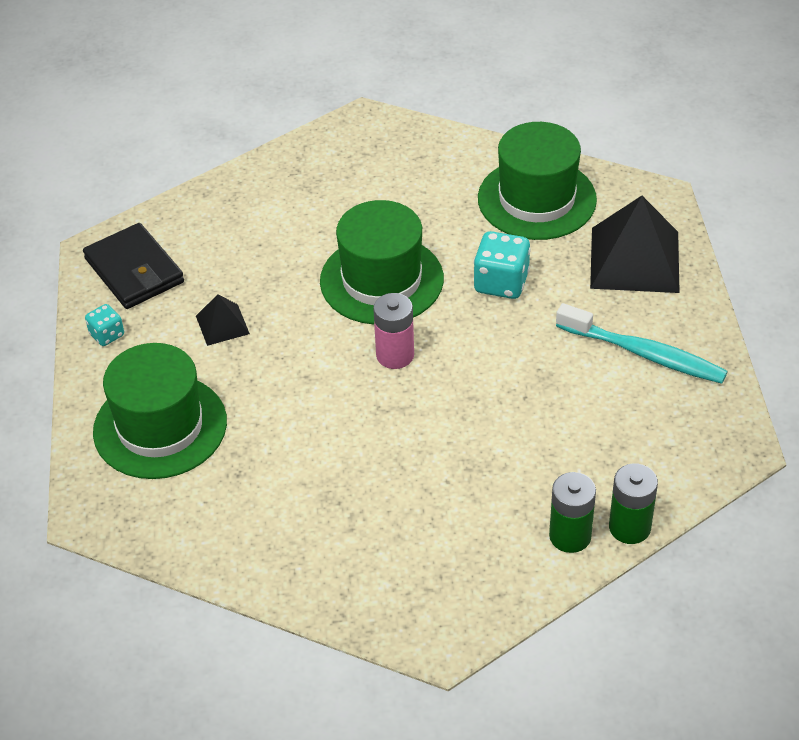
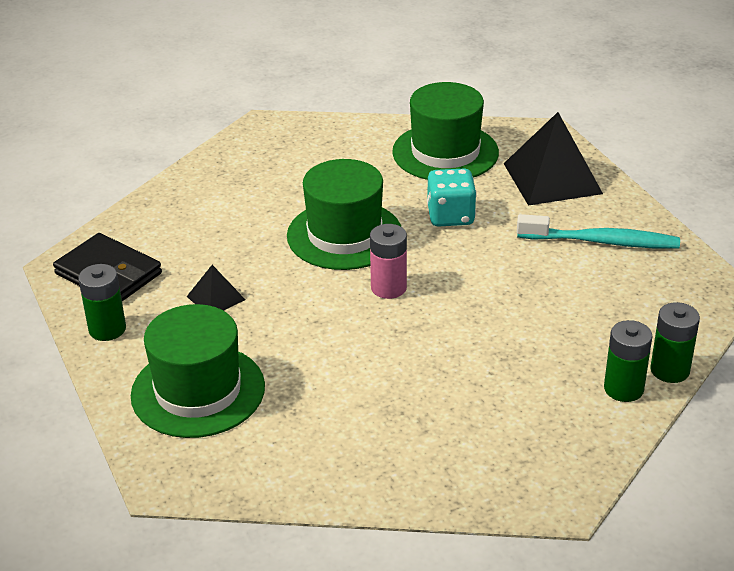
camera: 20 degrees left, 10 degrees down
turquoise dice [85,304,124,346] -> green battery [78,264,126,341]

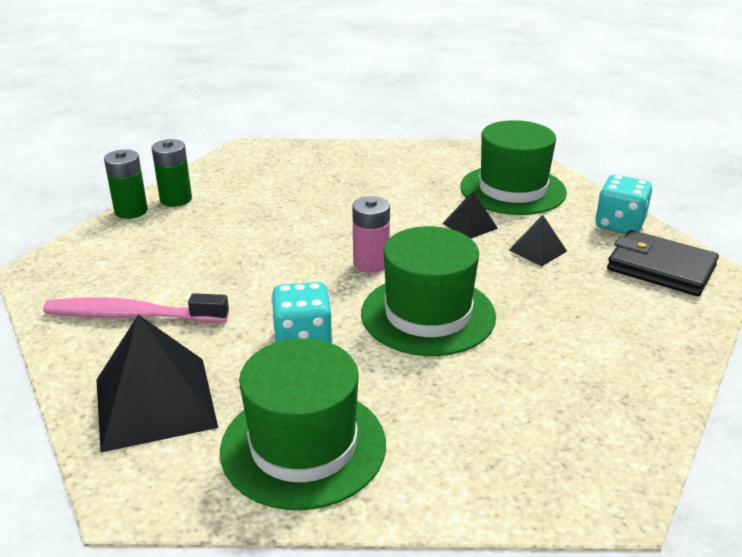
camera: 175 degrees right, 5 degrees down
green battery [78,264,126,341] -> turquoise dice [595,175,652,234]
turquoise toothbrush [517,214,680,249] -> pink toothbrush [43,293,229,322]
none -> black pyramid [443,191,498,238]

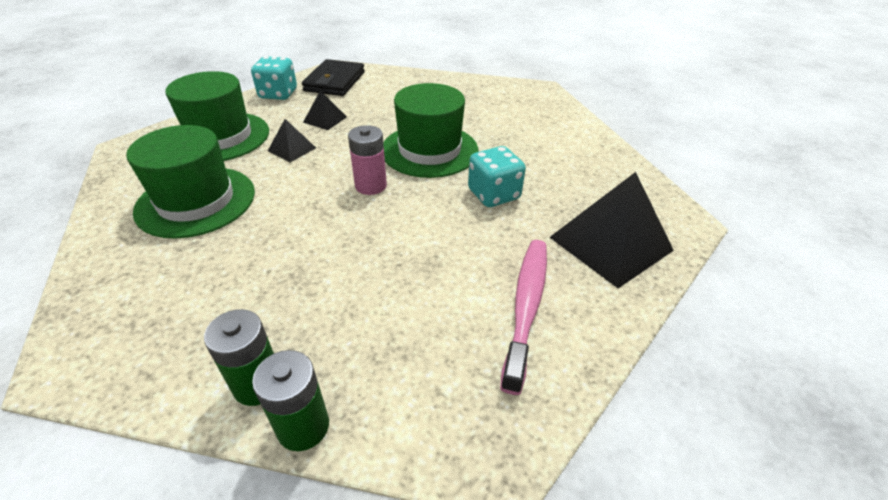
camera: 110 degrees left, 10 degrees up
pink toothbrush [43,293,229,322] -> pink toothbrush turned 150 degrees counterclockwise [500,240,547,395]
green hat [220,338,386,510] -> green hat moved to [126,125,255,239]

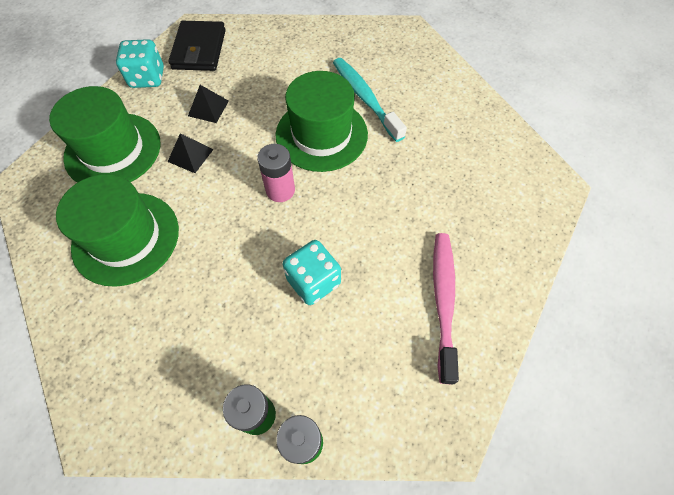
camera: 10 degrees left, 20 degrees up
turquoise dice [468,146,526,207] -> turquoise dice moved to [282,240,341,305]
black pyramid [549,172,674,288] -> none
none -> turquoise toothbrush [333,58,407,142]

